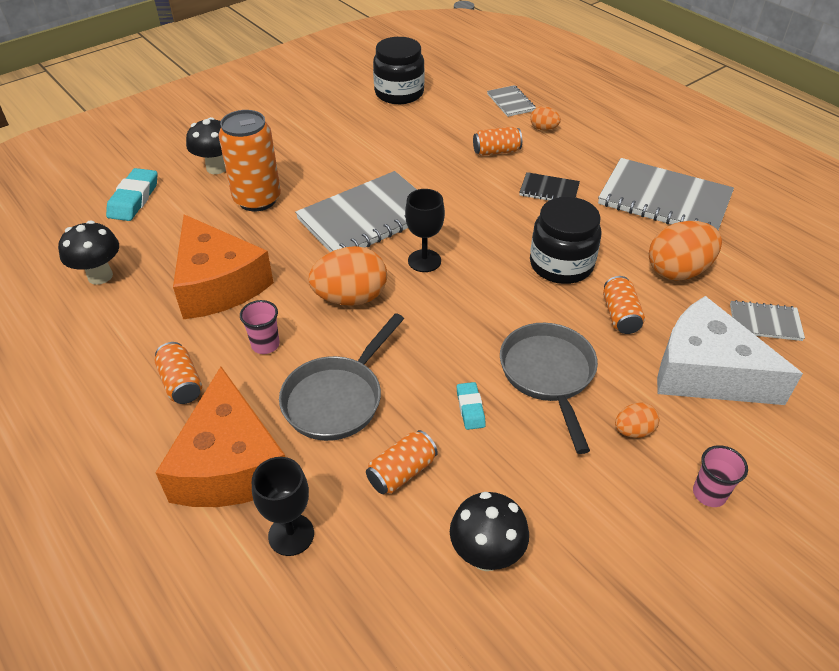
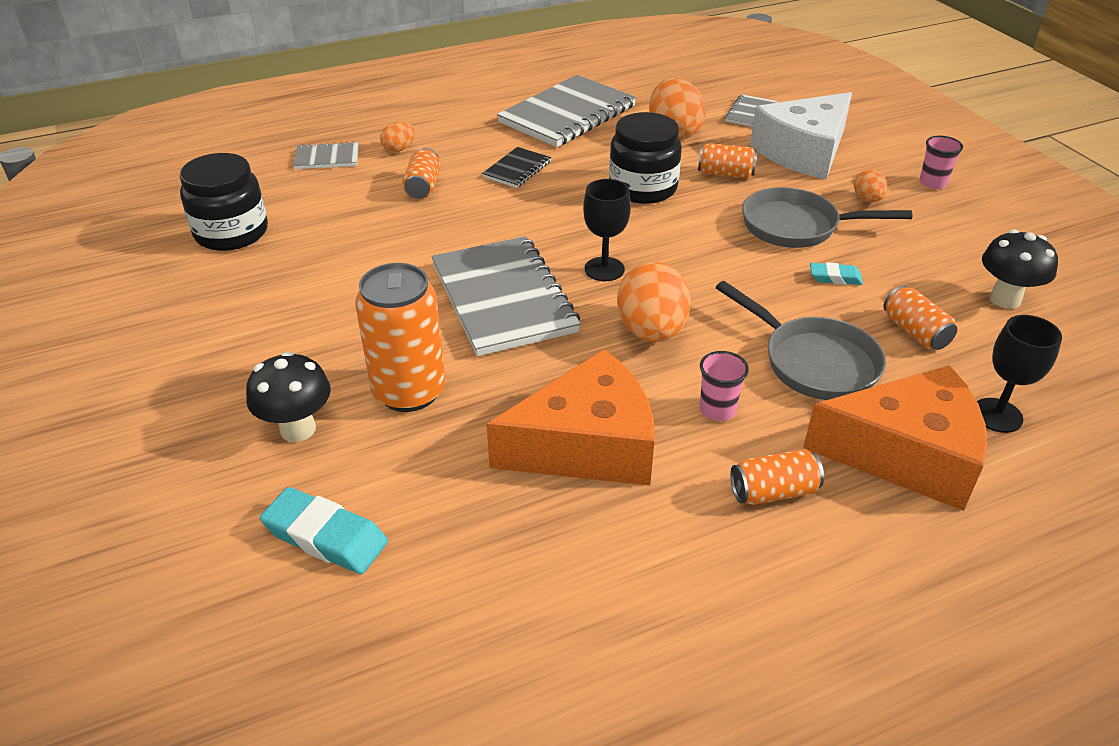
camera: 75 degrees left, 5 degrees down
black mushroom [58,221,119,285] -> none

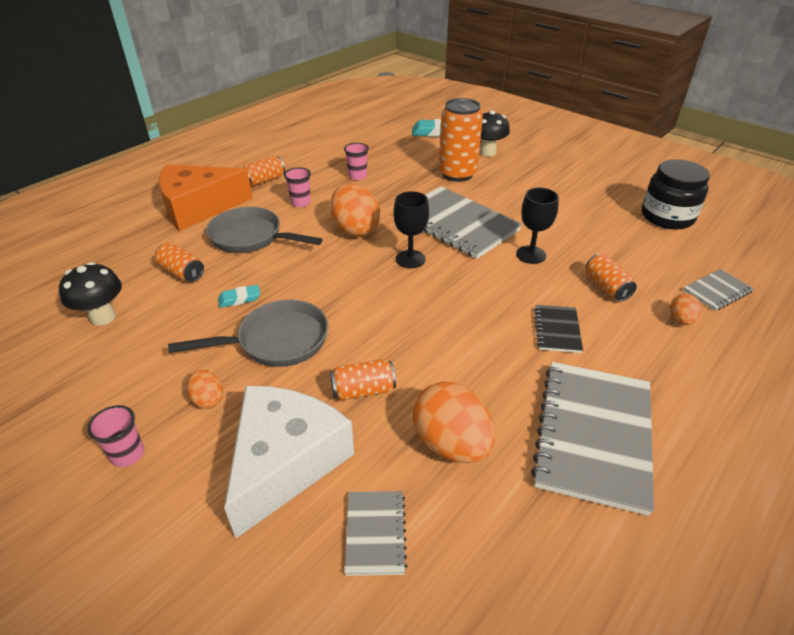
camera: 155 degrees right, 0 degrees up
orange cheese [486,349,654,486] -> pink cup [344,143,369,180]
black jar [609,112,682,204] -> none
black goblet [977,315,1062,433] -> black goblet moved to [516,188,559,264]

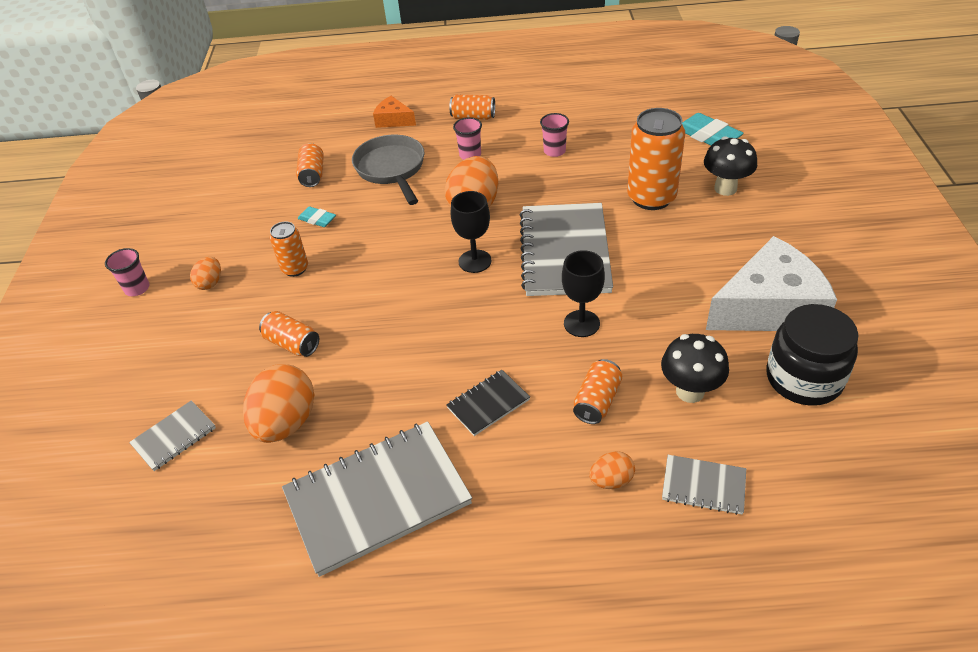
camera: 50 degrees right, 5 degrees up
black mushroom [59,262,122,326] -> black mushroom moved to [661,334,729,403]
orange cheese [159,165,253,231] -> orange cheese [373,96,416,128], size x0.47
grey pan [168,300,328,367] -> orange can [270,222,308,277]
white cheese [224,386,354,538] -> white cheese moved to [706,236,837,331]

